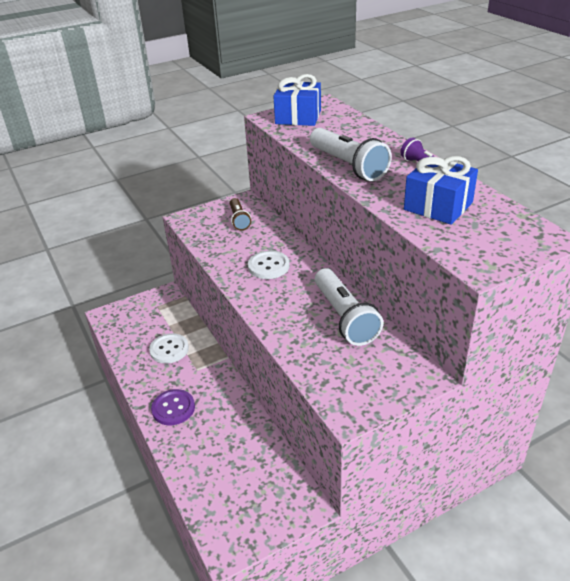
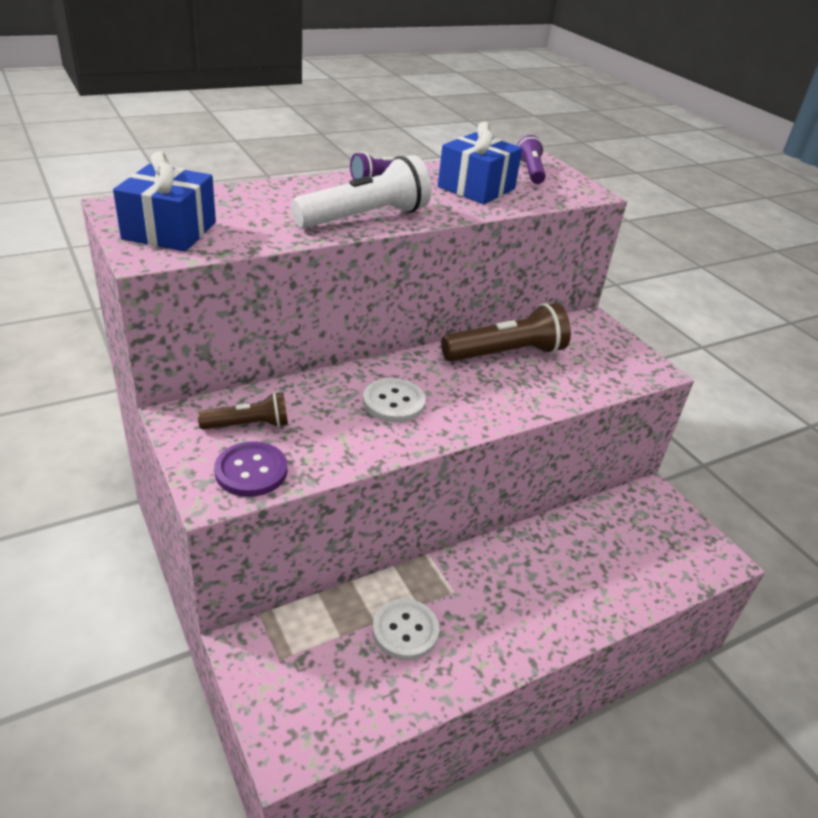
camera: 95 degrees left, 0 degrees up
purple button [151,389,195,425] -> purple button moved to [214,441,287,497]
white flashlight [315,268,383,346] -> brown flashlight [441,303,571,362]
none -> purple flashlight [517,135,546,184]

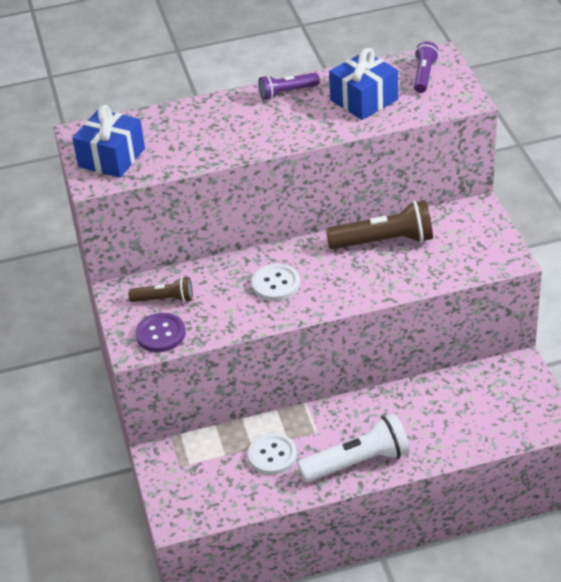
camera: 20 degrees right, 5 degrees up
white flashlight [291,155,432,228] -> white flashlight moved to [297,414,410,482]

